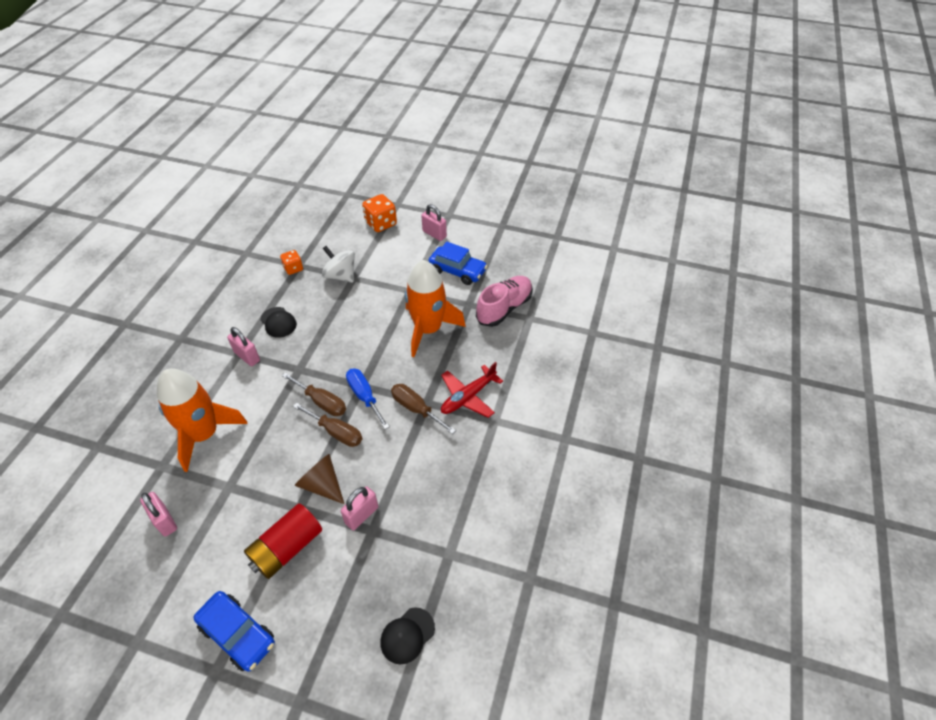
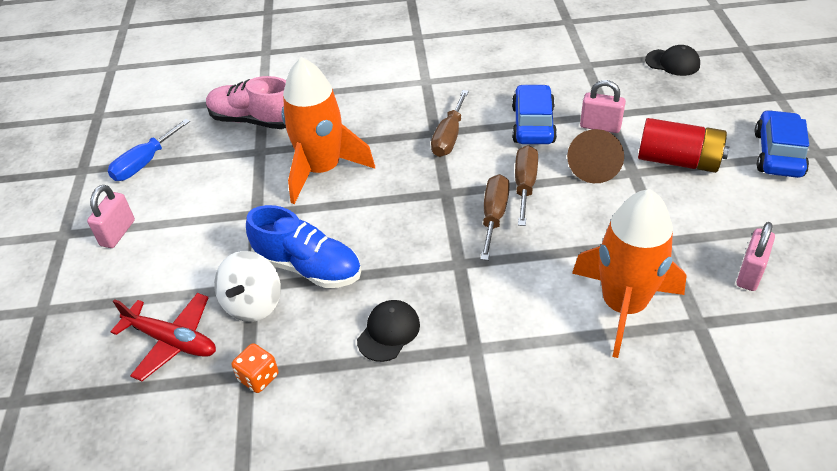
camera: 110 degrees left, 5 degrees down
pink padlock [227,327,260,366] -> none
blue screwdriver [346,369,390,429] -> blue screwdriver moved to [108,119,190,181]
orange dice [362,194,397,232] -> none
blue car [428,242,487,285] -> blue car moved to [512,84,557,144]
red plane [441,362,503,418] -> red plane moved to [111,293,216,381]
none -> blue shoe [246,205,361,288]

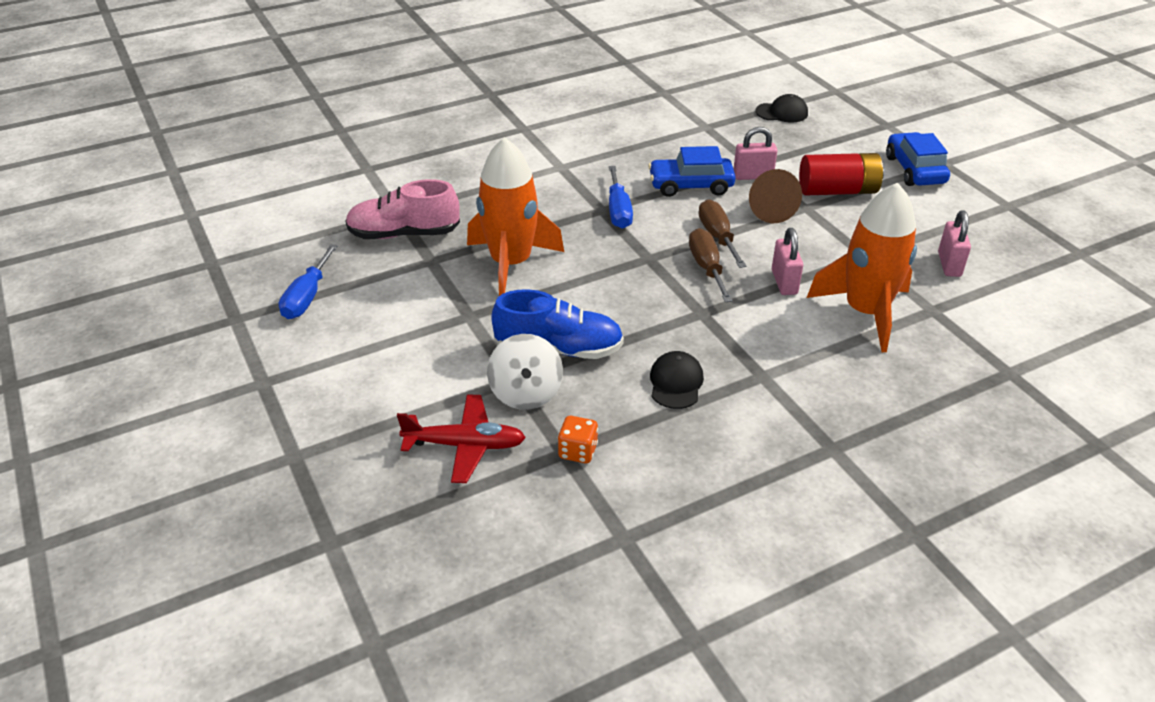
camera: 25 degrees left, 5 degrees down
pink padlock [87,185,135,248] -> pink padlock moved to [772,228,803,295]
brown screwdriver [431,90,469,157] -> blue screwdriver [609,166,633,229]
blue car [512,84,557,144] -> blue car turned 75 degrees counterclockwise [648,146,736,197]

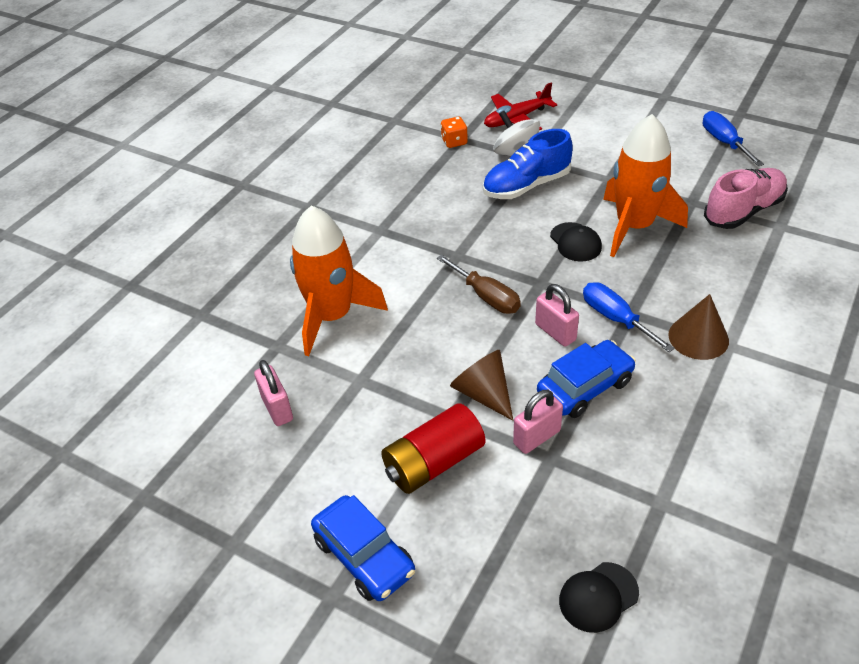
camera: 150 degrees right, 5 degrees up
black cap [650,351,704,409] -> black cap moved to [550,222,602,262]
brown screwdriver [698,199,747,268] -> none
pink padlock [772,228,803,295] -> pink padlock moved to [535,284,579,347]
none -> brown cone [668,294,729,360]

